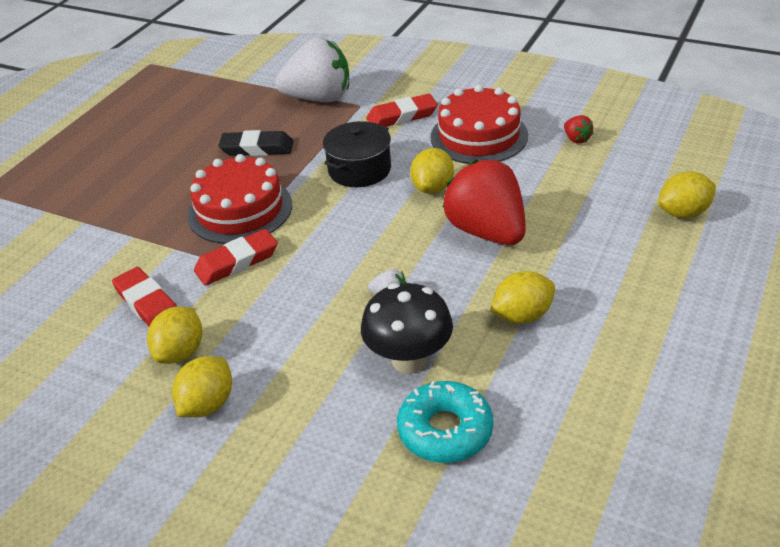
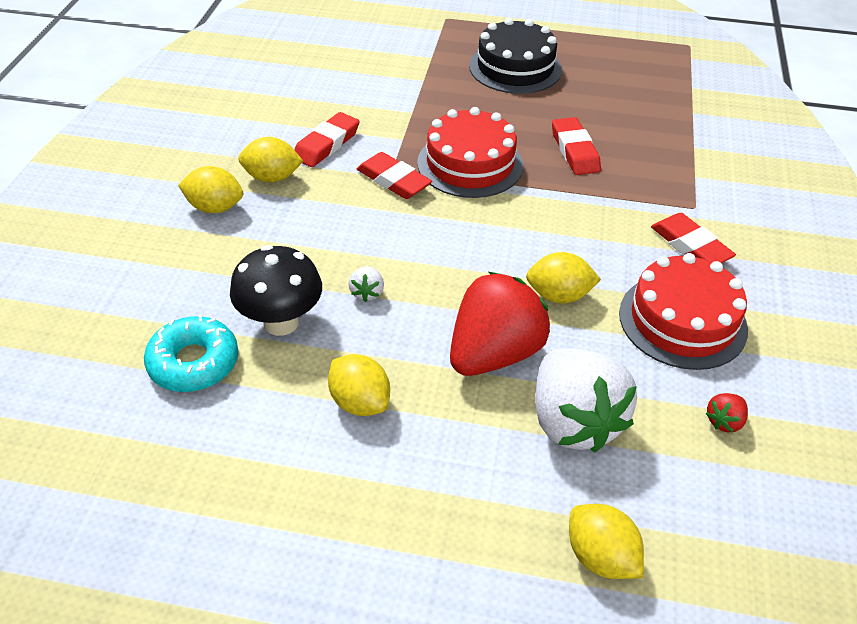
camera: 70 degrees right, 5 degrees up
black eraser [218,130,293,156] -> red eraser [552,117,601,175]
white strawberry [275,38,349,102] -> white strawberry moved to [535,348,637,452]
black pot [323,121,391,187] -> none
none -> black cake [469,18,562,94]

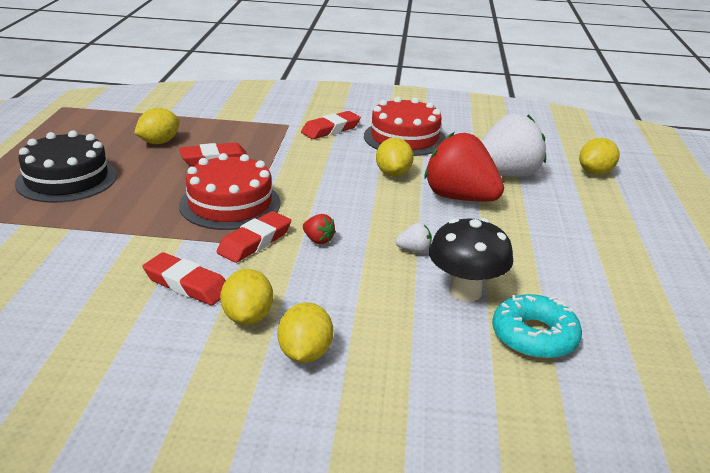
camera: 95 degrees left, 15 degrees down
yellow lemon [328,354,390,416] -> yellow lemon moved to [134,108,180,144]
red strawberry [706,393,748,433] -> red strawberry moved to [303,214,336,245]

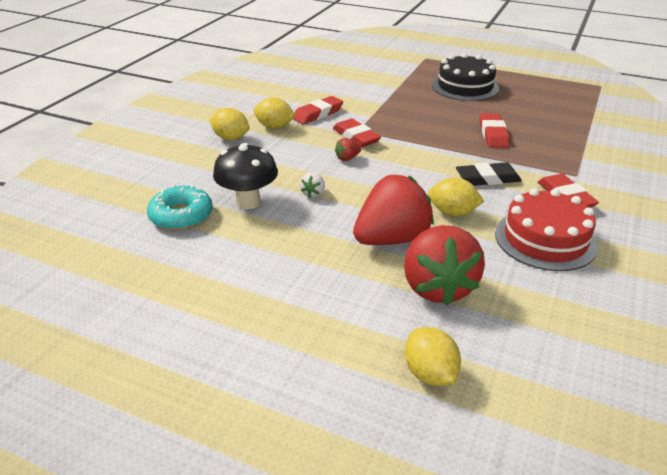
camera: 110 degrees right, 5 degrees up
yellow lemon [134,108,180,144] -> none
red cake [179,153,281,230] -> none
white strawberry [481,113,546,177] -> red strawberry [404,225,485,306]
none -> black eraser [456,162,522,186]

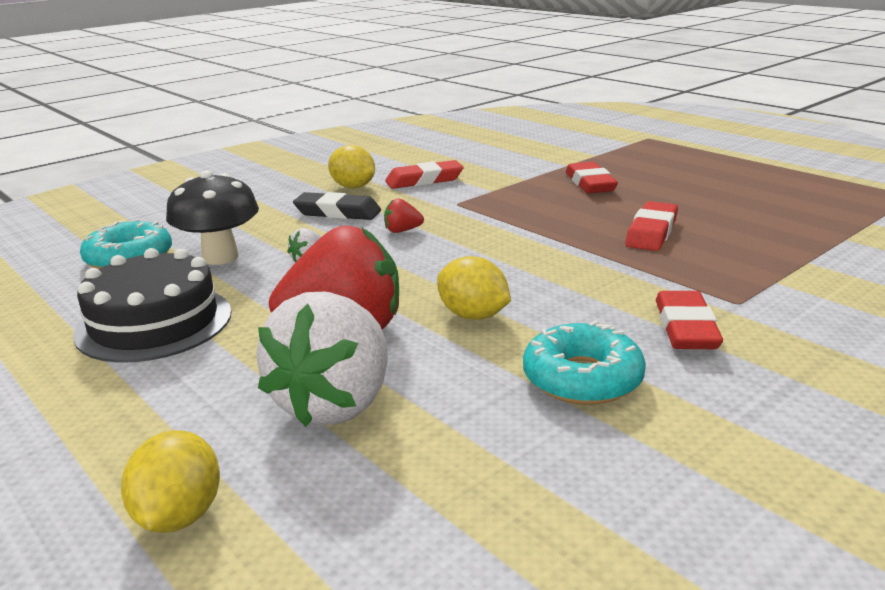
camera: 25 degrees right, 10 degrees down
yellow lemon [209,108,249,140] -> none
red eraser [333,119,381,147] -> red eraser moved to [566,162,618,193]
red strawberry [404,225,485,306] -> white strawberry [256,292,388,427]
black cake [432,53,499,101] -> black cake moved to [73,248,232,363]
black eraser [456,162,522,186] -> black eraser moved to [293,192,381,220]
red cake [495,188,598,271] -> turquoise donut [523,321,646,405]

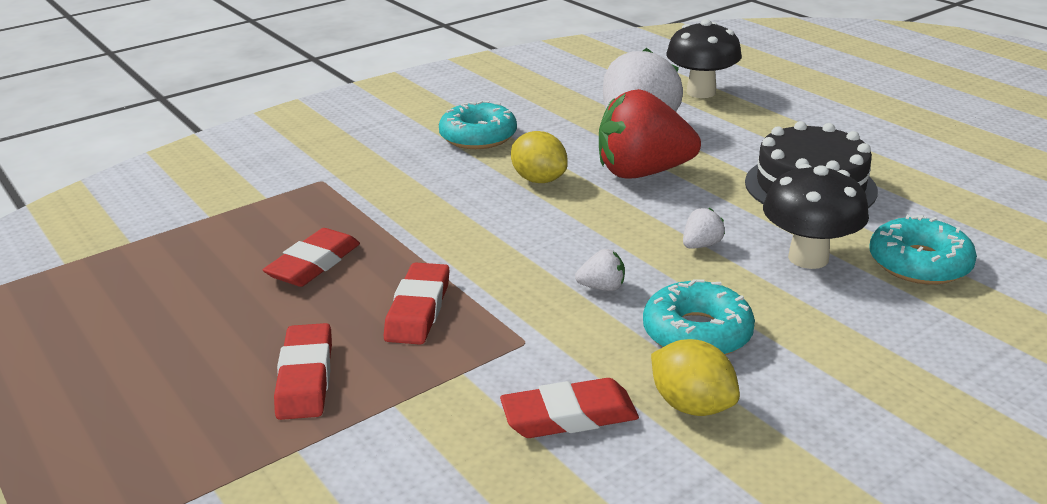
camera: 175 degrees left, 5 degrees up
yellow lemon [121,430,220,533] -> black mushroom [666,19,742,98]
black eraser [293,192,381,220] -> turquoise donut [643,279,755,355]
red strawberry [384,199,424,233] -> white strawberry [575,249,625,291]
red eraser [656,291,723,349] -> red eraser moved to [384,262,450,345]

